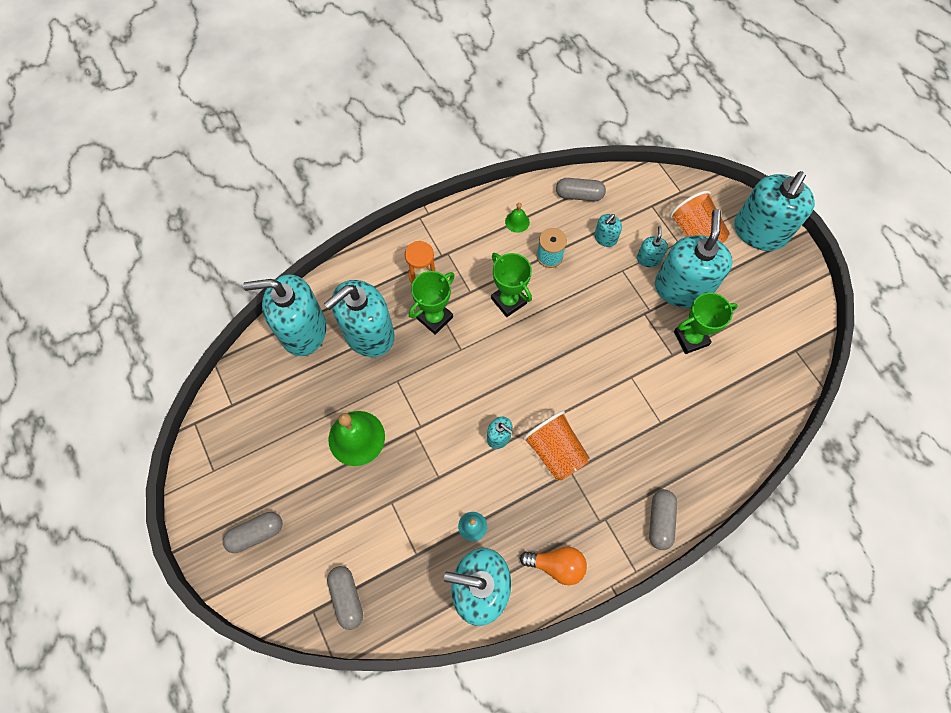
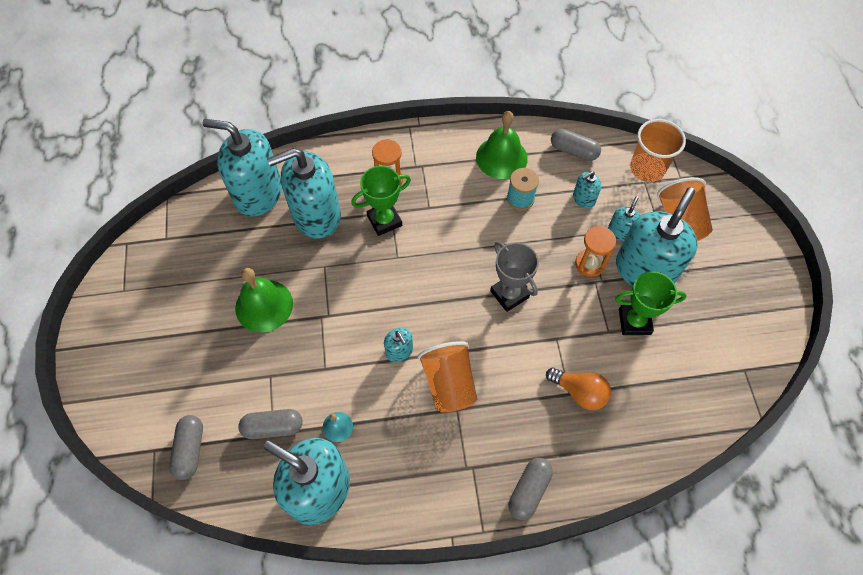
camera: 20 degrees right, 5 degrees down
grey capsule [223,512,282,553] -> grey capsule moved to [238,409,303,439]
green trophy [491,253,532,317] -> none
green bell [505,203,530,233] -> green bell [476,111,528,179], size x2.04
orange light bulb [520,547,587,585] -> orange light bulb moved to [546,368,611,410]
turquoise soap dispenser [734,171,815,251] -> none
none -> grey trophy [490,242,539,312]
none -> orange hourglass [575,226,616,277]
none -> orange cup [630,119,686,182]

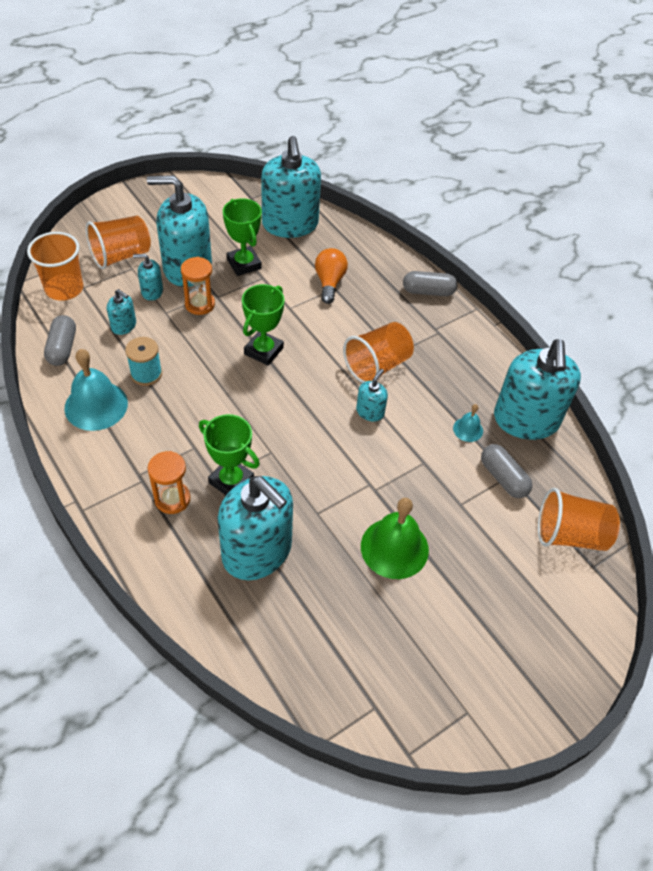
camera: 120 degrees left, 10 degrees down
grey capsule [169,415,203,480] -> orange cup [538,488,620,551]
turquoise soap dispenser [202,119,282,216] -> turquoise soap dispenser moved to [261,136,321,238]
green bell [476,111,528,179] -> turquoise bell [65,349,128,431]
grey trophy [490,242,539,312] -> green trophy [242,284,284,366]

